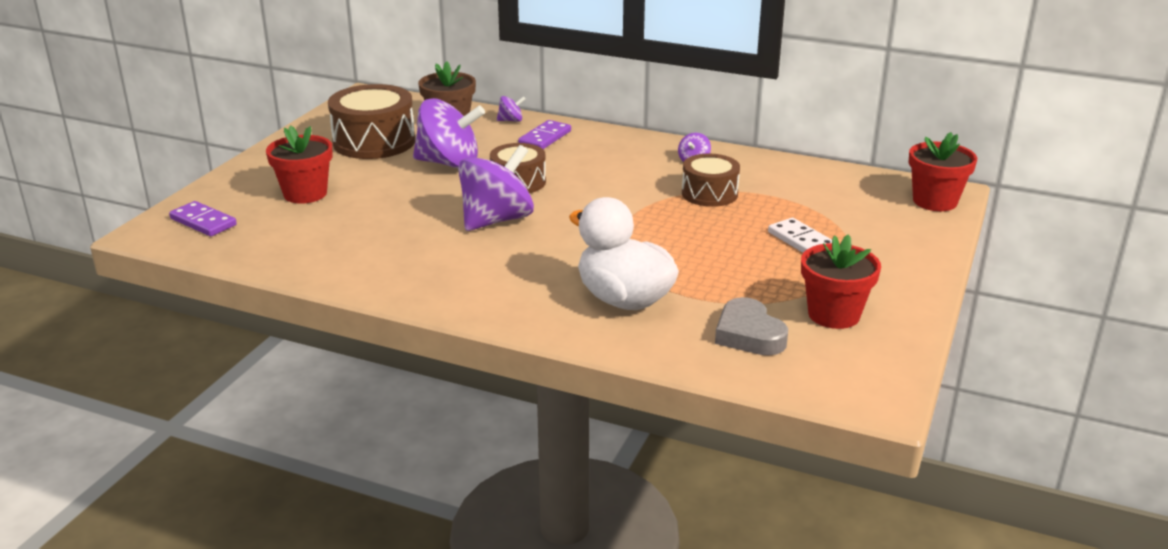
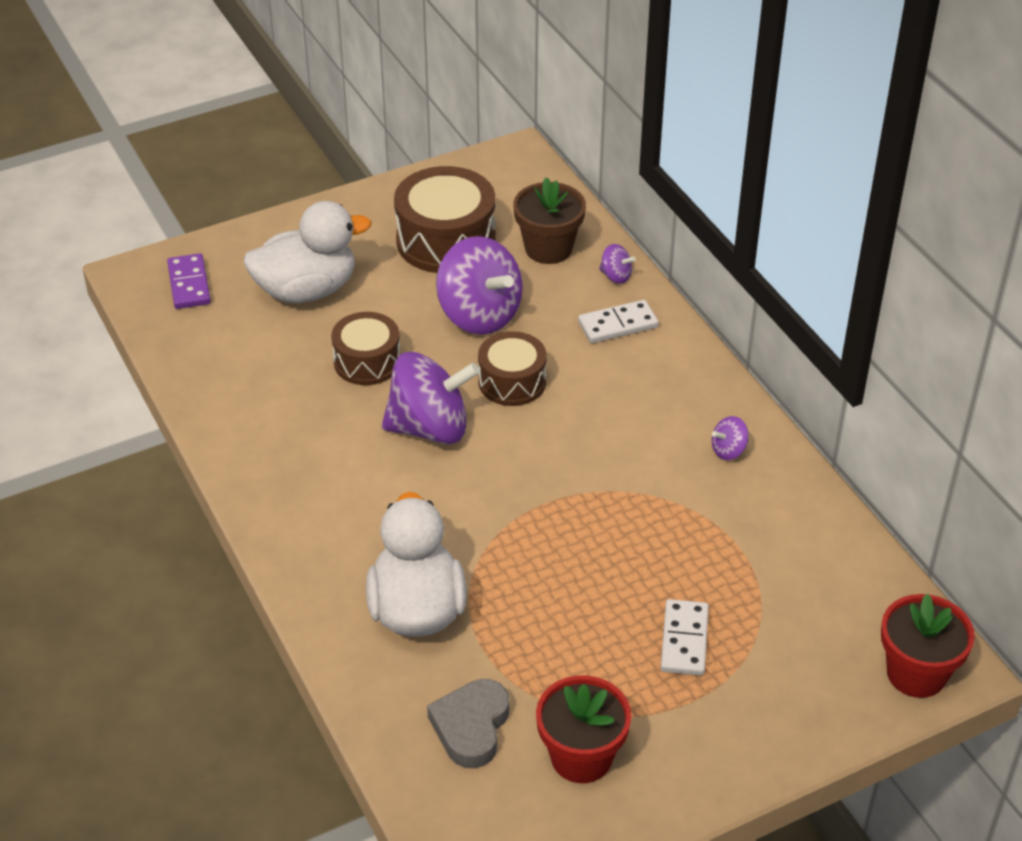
camera: 40 degrees right, 15 degrees up
red flower pot [266,125,333,204] -> white duck [244,201,371,303]
purple domino [518,120,571,149] -> white domino [578,300,659,343]
brown drum [682,153,740,207] -> brown drum moved to [331,312,400,385]

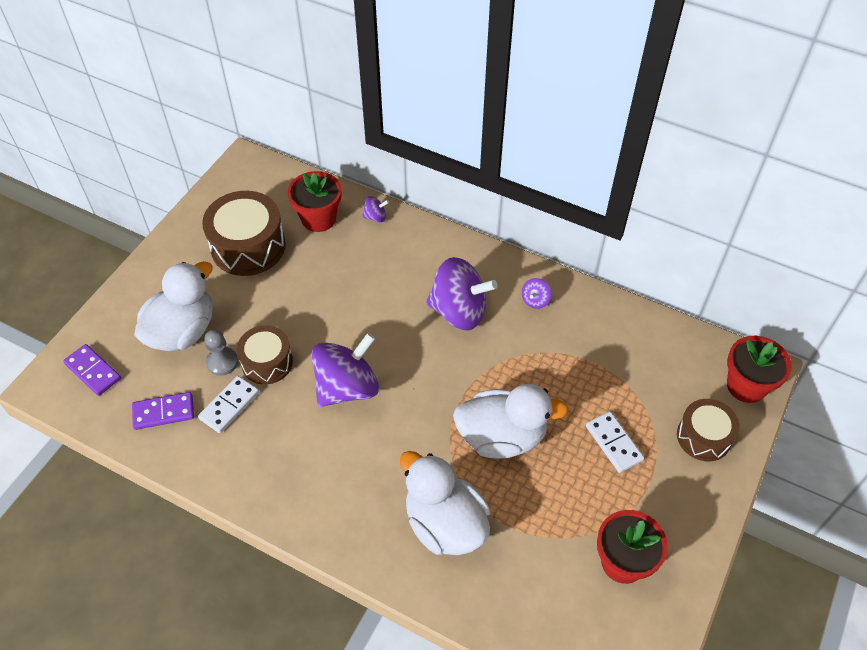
camera: 35 degrees left, 10 degrees up
grey heart [427,679,509,768] -> none
purple spinning top [436,236,523,335] -> purple spinning top moved to [426,257,497,330]
brown drum [478,331,547,406] -> brown drum moved to [677,399,740,461]
brown flower pot [513,177,586,264] -> red flower pot [288,171,341,232]
white domino [578,300,659,343] -> white domino moved to [198,376,259,433]
none -> purple domino [132,392,194,430]
none -> grey pawn [205,330,238,376]
none -> white duck [453,384,569,459]

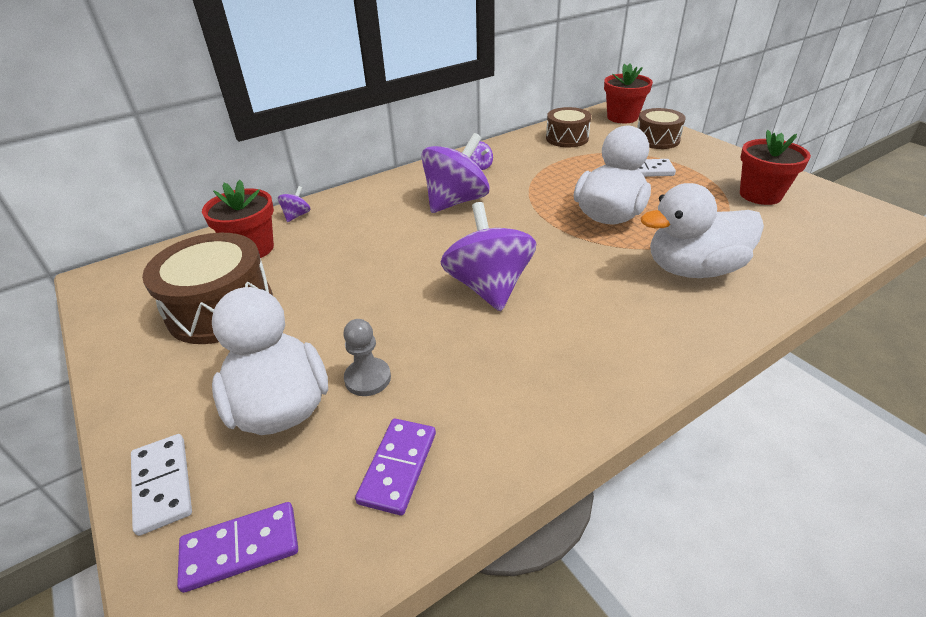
camera: 60 degrees left, 15 degrees down
white domino [198,376,259,433] -> white domino moved to [131,434,192,536]
brown drum [237,325,293,384] -> brown drum moved to [546,107,591,147]

